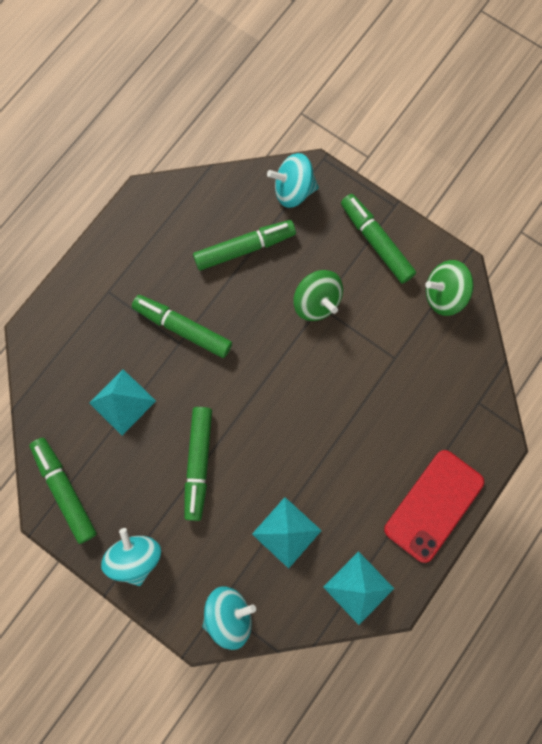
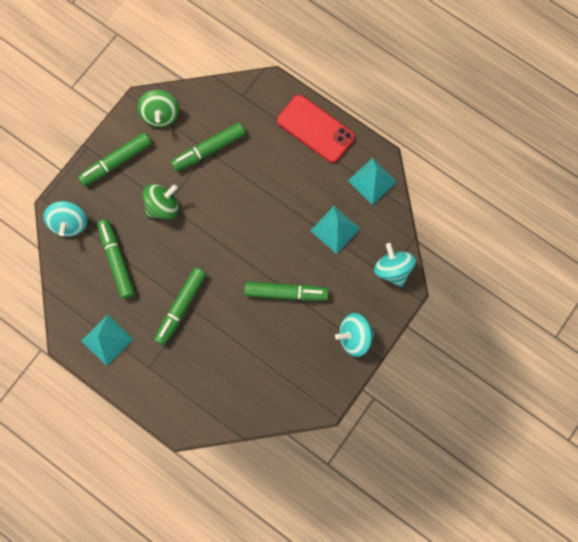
camera: 90 degrees left, 0 degrees up
green marker [29,438,97,544] -> green marker moved to [171,122,246,171]
turquoise pyramid [89,369,156,435] -> turquoise pyramid moved to [82,315,133,366]

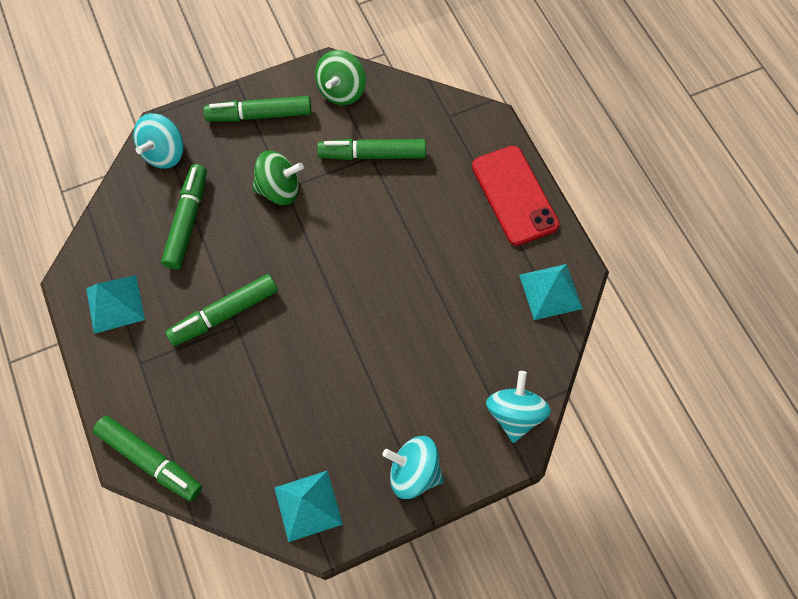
camera: 30 degrees right, 10 degrees down
green marker [245,282,328,301] -> green marker moved to [93,416,202,501]
turquoise pyramid [311,206,361,254] -> turquoise pyramid moved to [274,471,343,542]

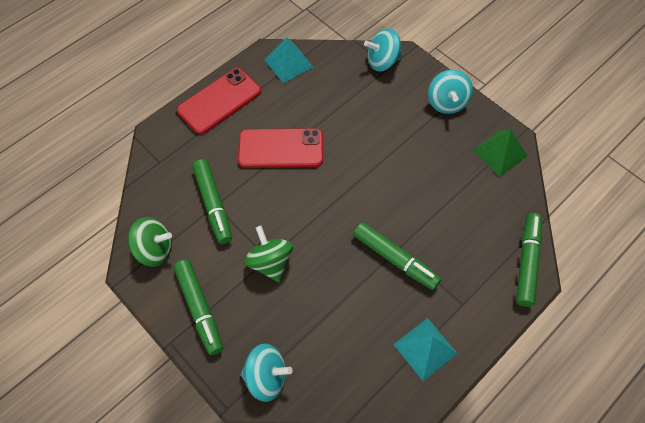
camera: 110 degrees left, 5 degrees down
green marker [161,164,207,269] -> none
turquoise pyramid [274,471,343,542] -> green pyramid [473,130,528,176]
none -> red phone [238,128,323,168]

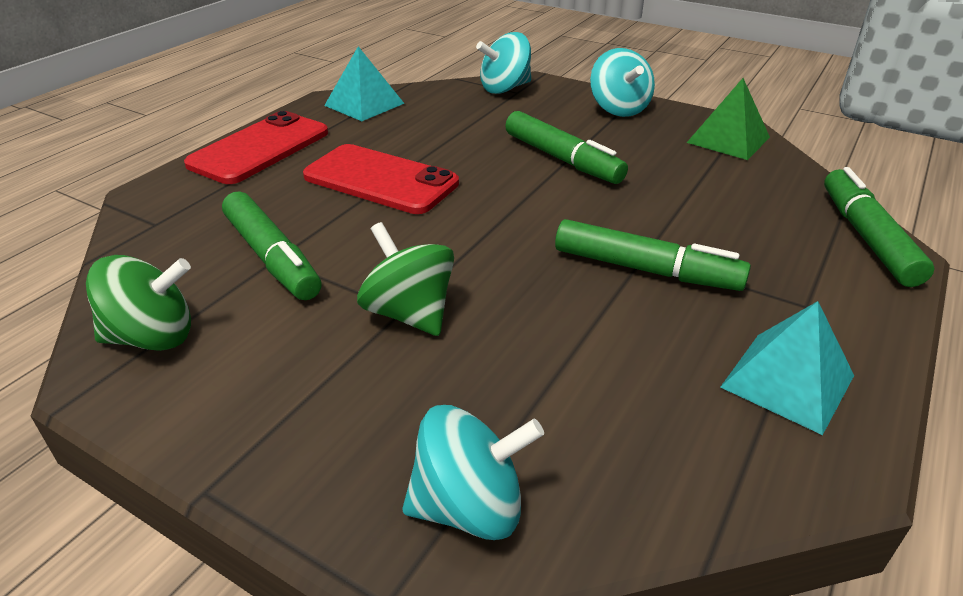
camera: 15 degrees left, 25 degrees down
green marker [174,259,223,355] -> green marker moved to [505,111,628,184]
red phone [238,128,323,168] -> red phone turned 45 degrees clockwise [303,144,459,214]

